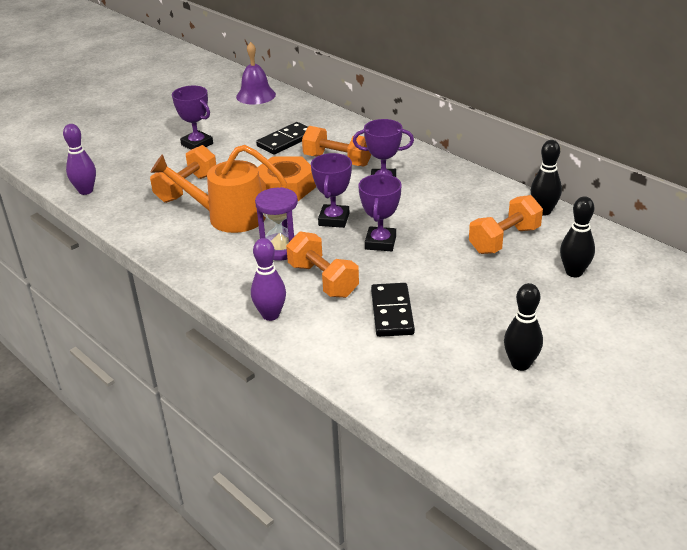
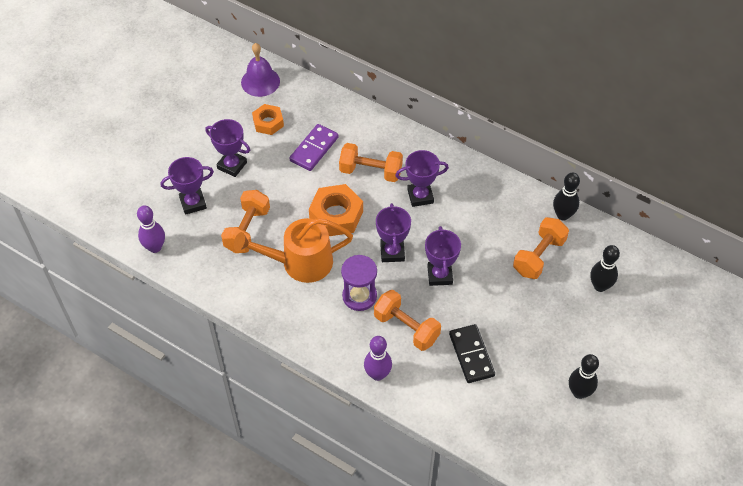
camera: 15 degrees left, 20 degrees up
black domino [256,122,308,155] -> purple domino [289,124,339,171]
none -> purple trophy [161,157,214,215]
none -> orange nut [252,104,284,135]

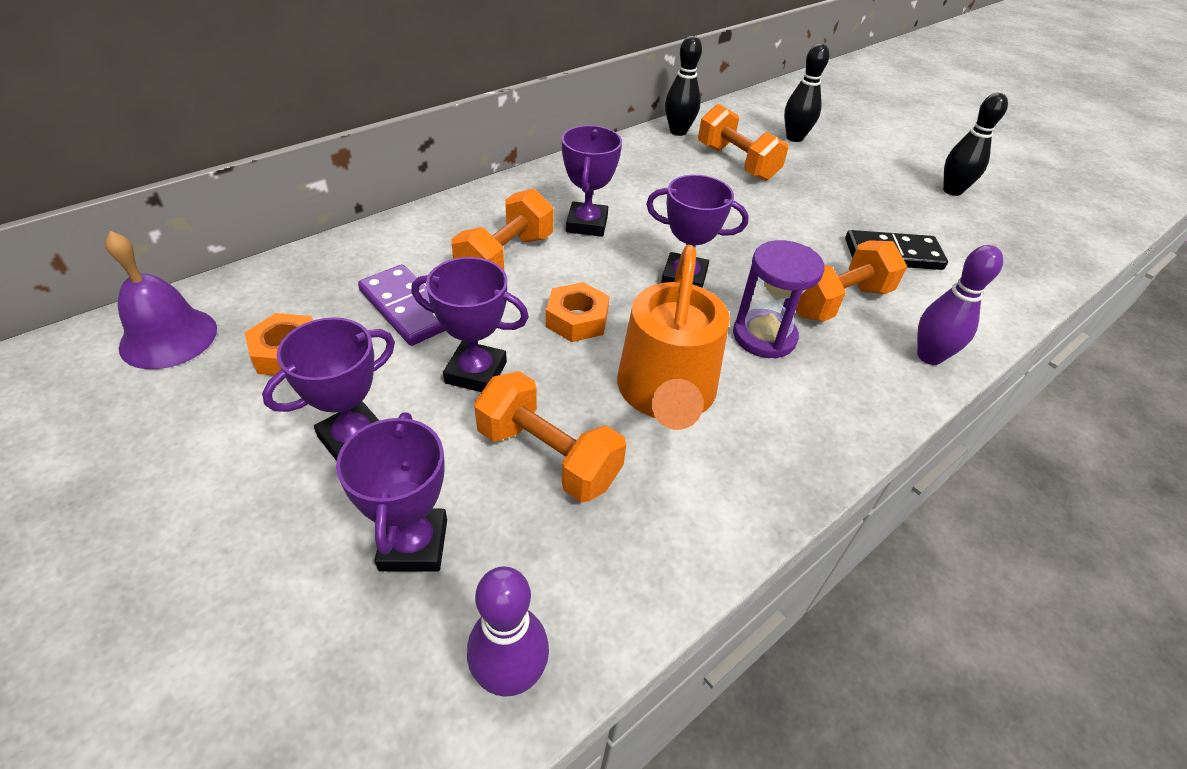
camera: 75 degrees left, 10 degrees down
orange nut [309,184,363,236] -> orange nut [546,282,609,342], size x0.63
purple trophy [425,226,461,286] -> purple trophy moved to [411,257,529,392]

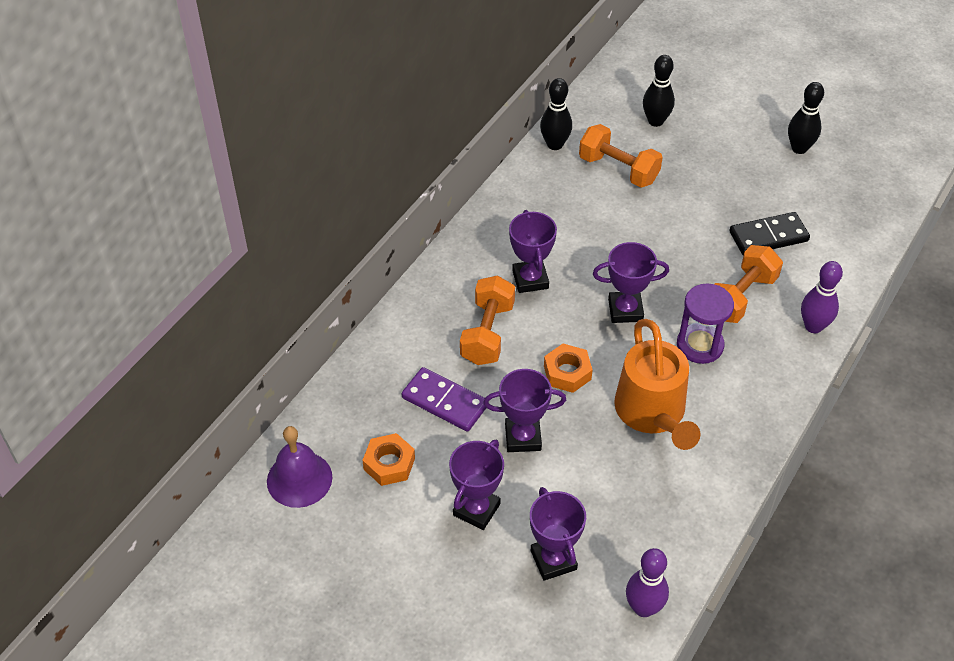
camera: 15 degrees left, 5 degrees up
orange dumbbell [474,371,626,502] -> none

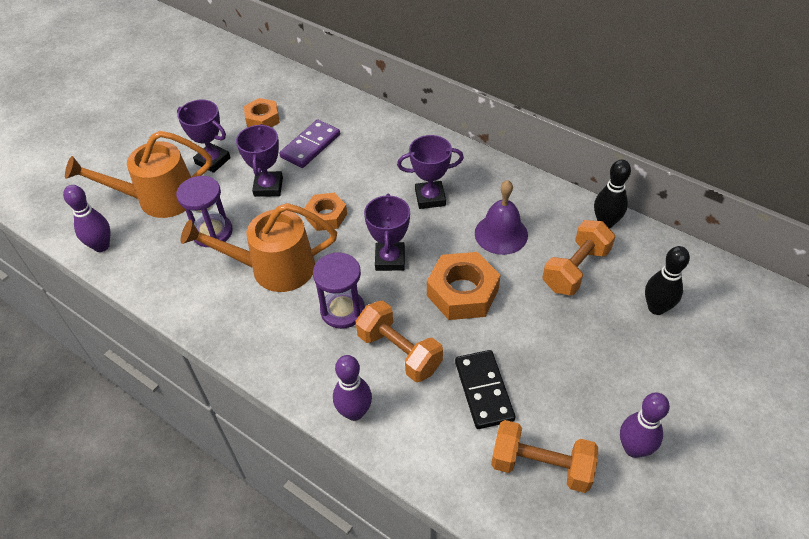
camera: 95 degrees right, 0 degrees up
purple bell [267,426,332,508] -> purple bell moved to [475,180,528,255]
orange dumbbell [460,275,515,365] -> orange dumbbell moved to [491,420,598,493]
purple trophy [530,487,586,581] -> orange watering can [65,131,212,218]
black bowling pin [788,82,824,154] -> purple bowling pin [620,393,670,458]
none -> purple hourglass [176,176,233,247]
none -> orange nut [427,252,501,320]

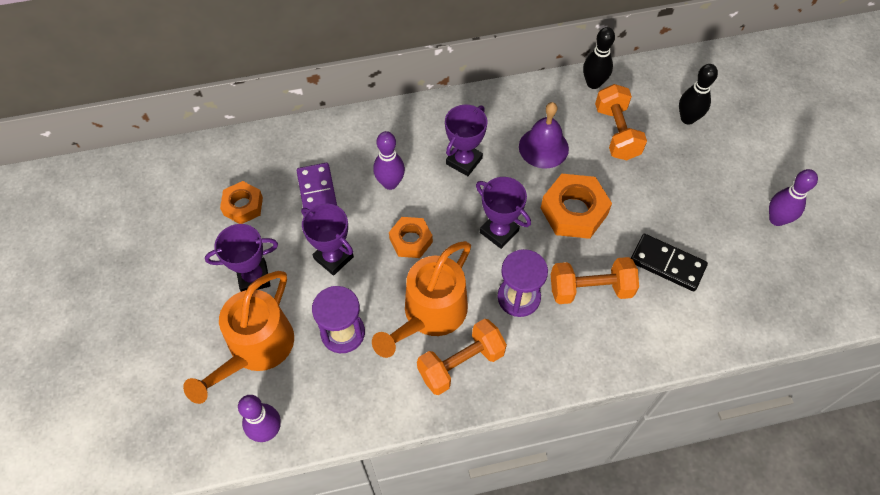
camera: 50 degrees left, 10 degrees up
purple bowling pin [333,355,372,421] -> purple bowling pin moved to [373,131,405,190]
orange dumbbell [491,420,598,493] -> orange dumbbell moved to [417,319,507,395]

